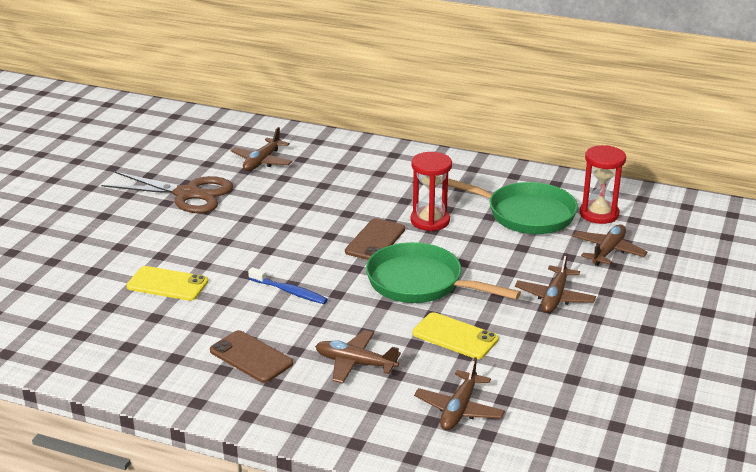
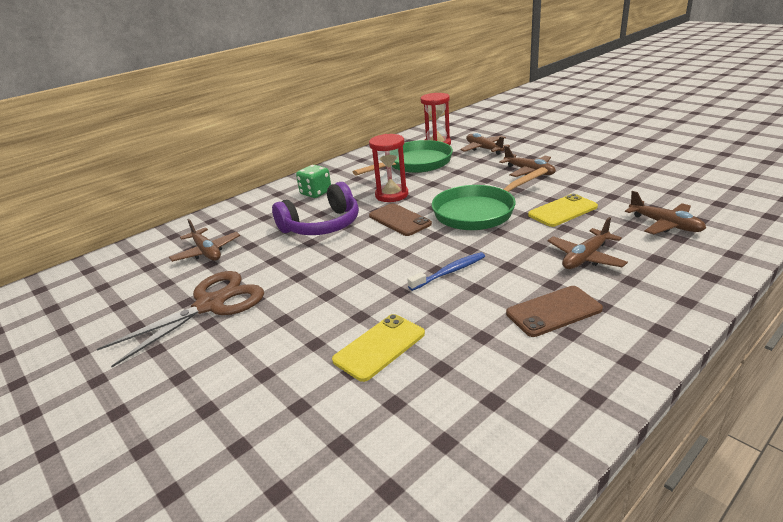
camera: 60 degrees left, 0 degrees up
none -> purple headphones [272,182,359,235]
none -> green dice [296,165,331,198]

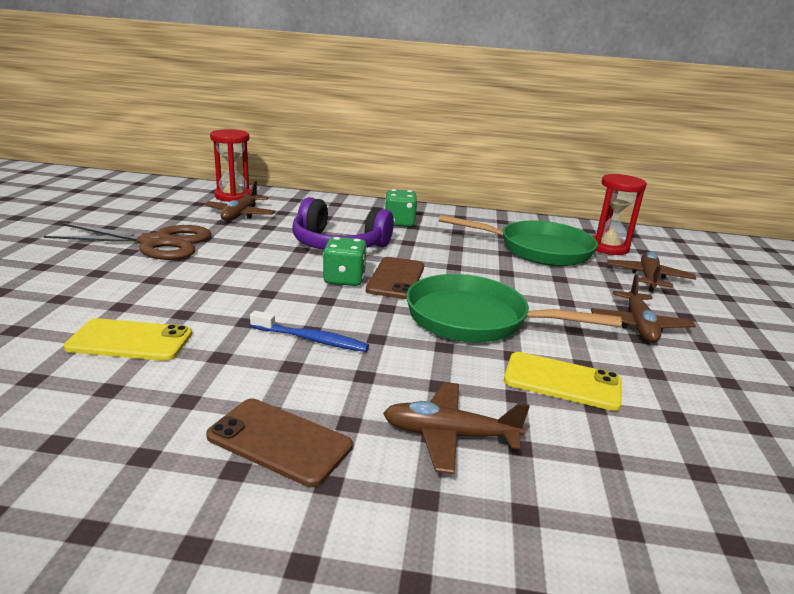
camera: 45 degrees right, 5 degrees down
red hourglass [369,134,408,202] -> red hourglass moved to [210,129,251,202]
brown plane [625,191,706,234] -> none
none -> green dice [323,237,367,286]

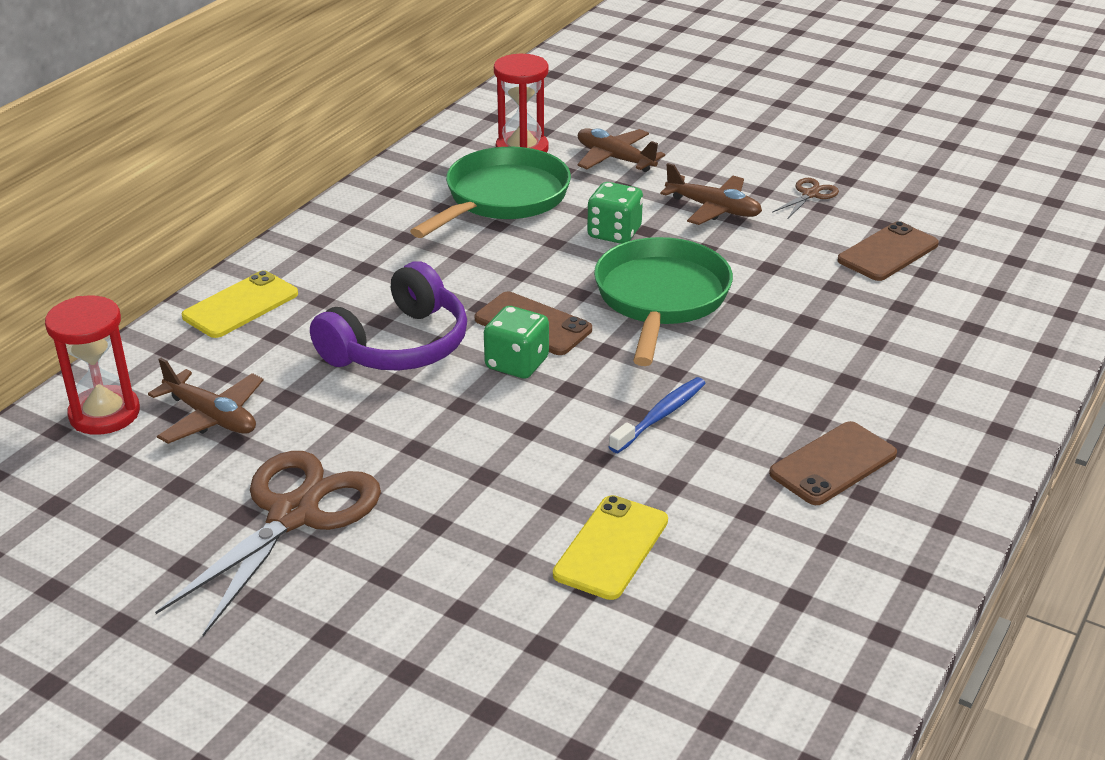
camera: 65 degrees left, 10 degrees up
brown plane [383,382,530,474] -> none
green dice [385,189,417,227] -> green dice moved to [587,182,643,244]
green pan [406,274,621,343] -> green pan turned 150 degrees clockwise [594,237,733,366]
yellow phone [504,352,622,411] -> yellow phone moved to [182,270,298,338]
none -> brown scissors [772,178,839,218]
none -> brown phone [837,221,939,281]

